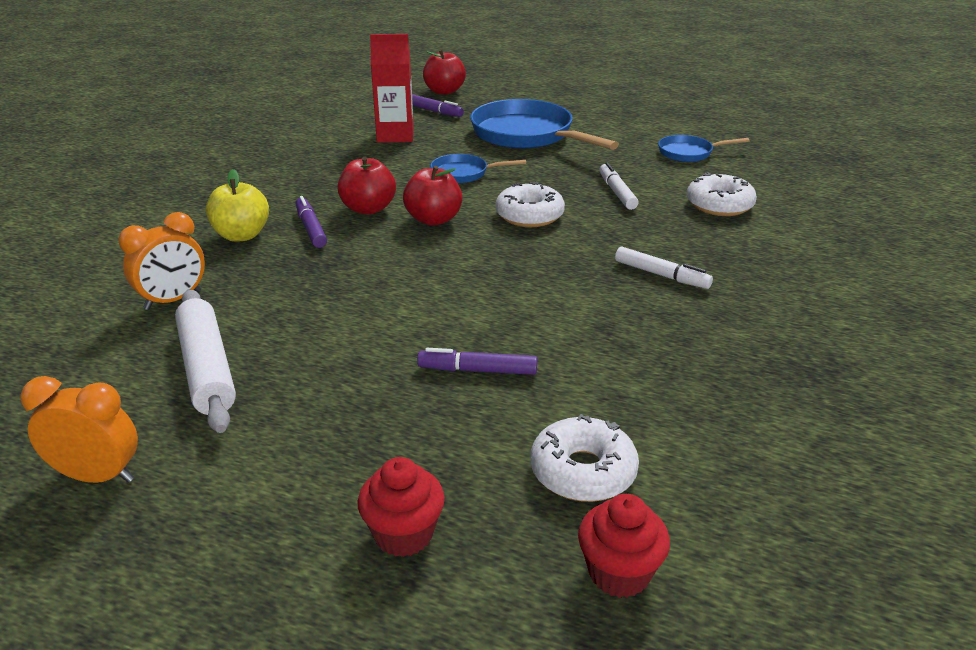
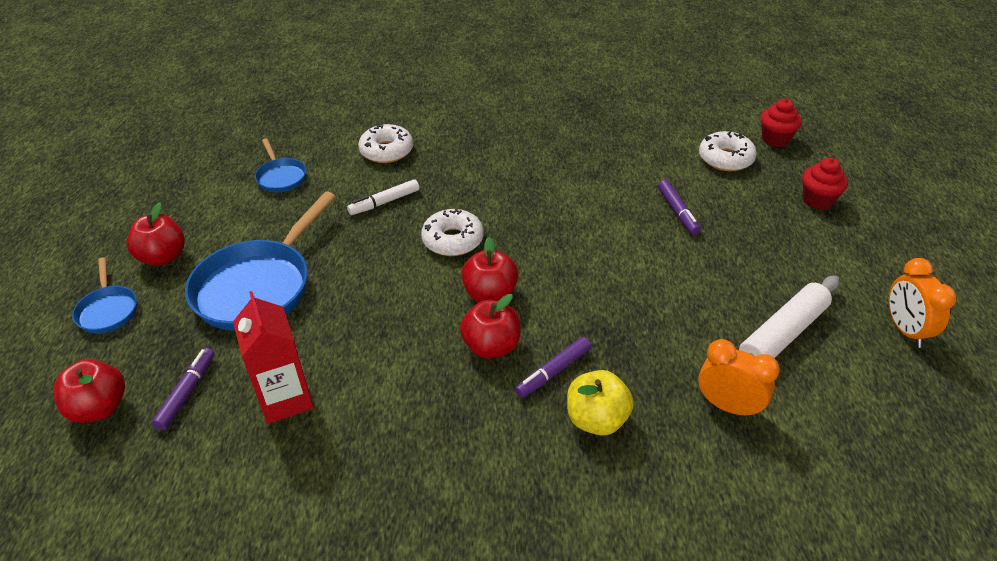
camera: 110 degrees left, 10 degrees up
blue pan [430,154,526,183] -> blue pan moved to [72,257,137,333]
white marker [615,247,713,289] -> none
none -> red apple [126,202,185,266]

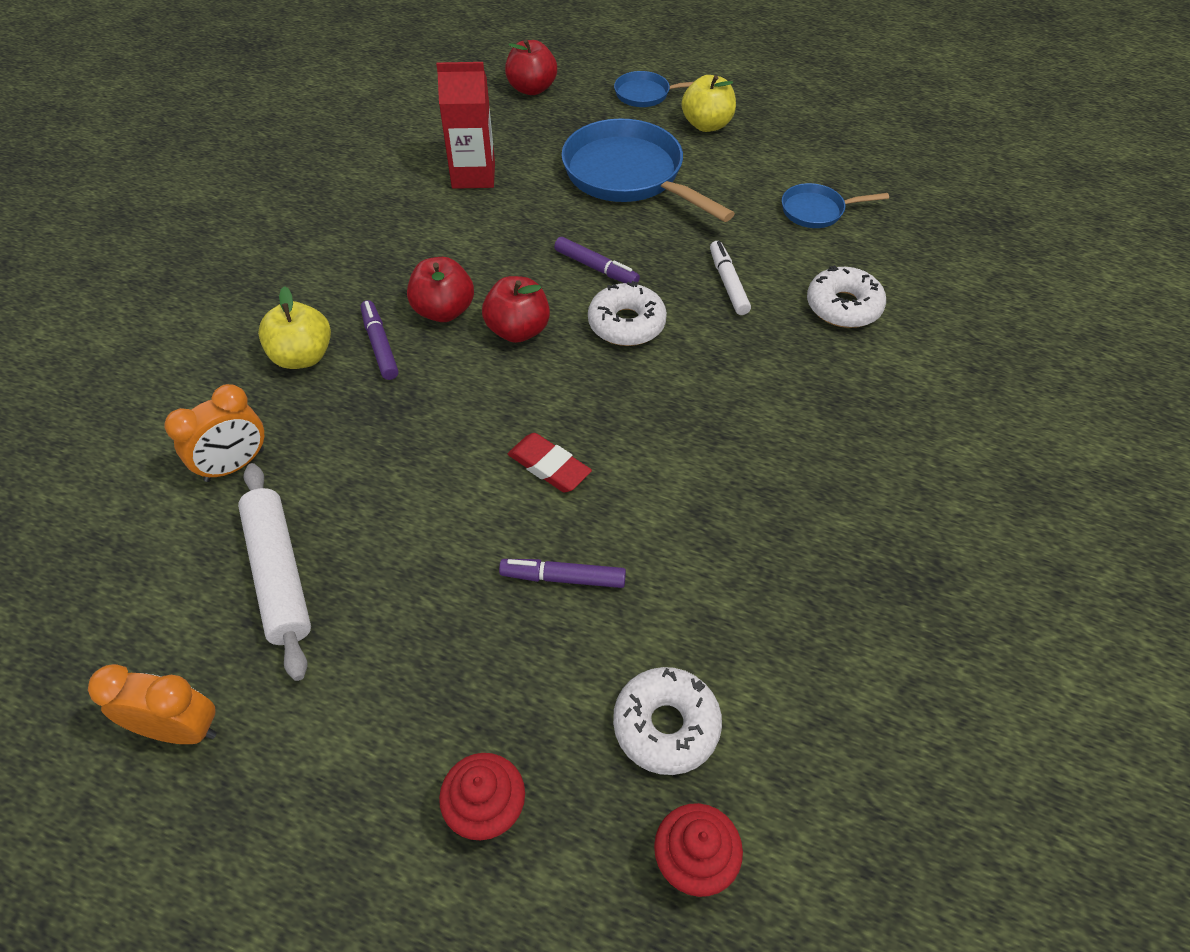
camera: 110 degrees right, 10 degrees up
red apple [126,202,185,266] -> yellow apple [682,75,736,132]
purple marker [152,348,214,430] -> purple marker moved to [554,237,640,283]
none -> red eraser [508,433,592,492]

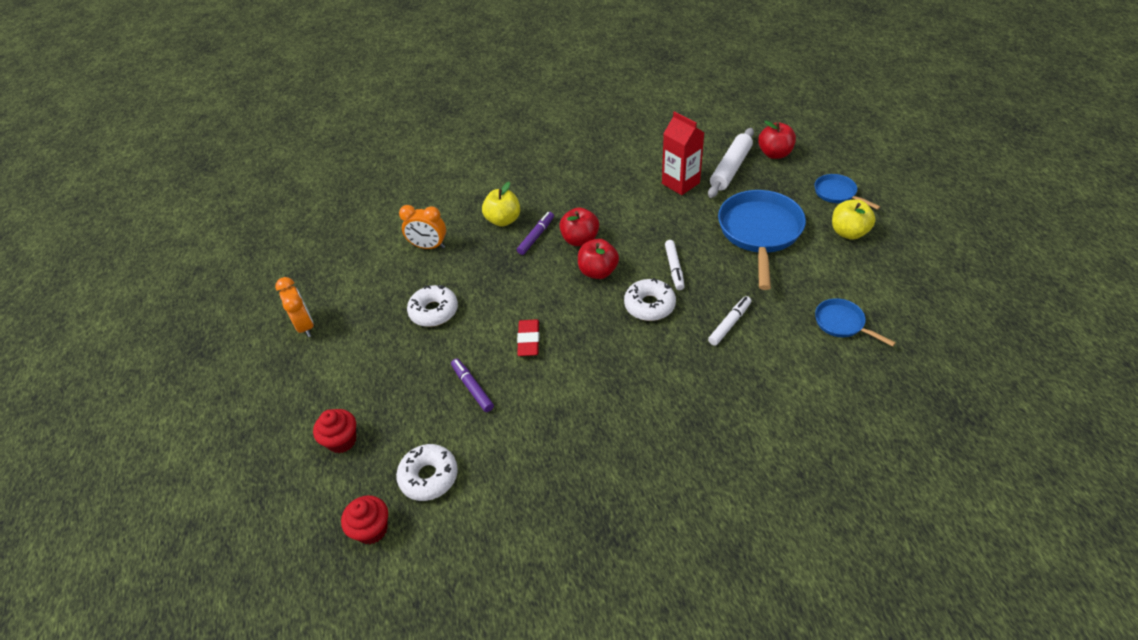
camera: 55 degrees right, 5 degrees down
white rolling pin [238,463,311,681] -> white rolling pin moved to [708,128,754,198]
purple marker [554,237,640,283] -> white marker [665,240,685,290]
white donut [807,265,886,328] -> white donut moved to [407,285,458,327]

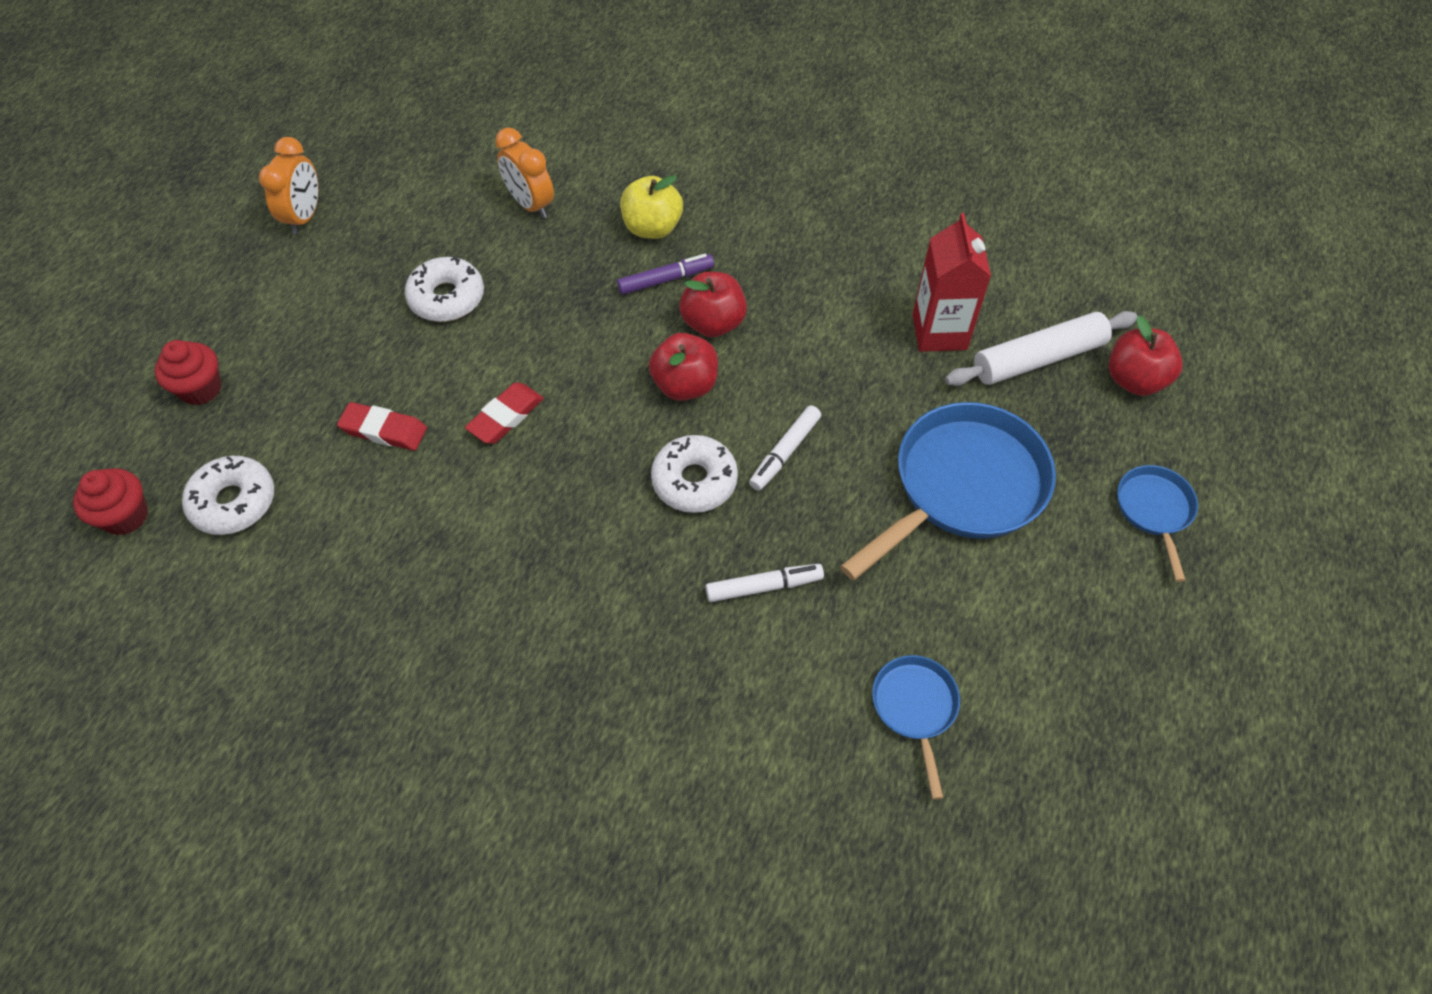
camera: 35 degrees right, 10 degrees up
purple marker [451,358,494,412] -> red eraser [337,402,427,451]
yellow apple [832,199,876,239] -> none

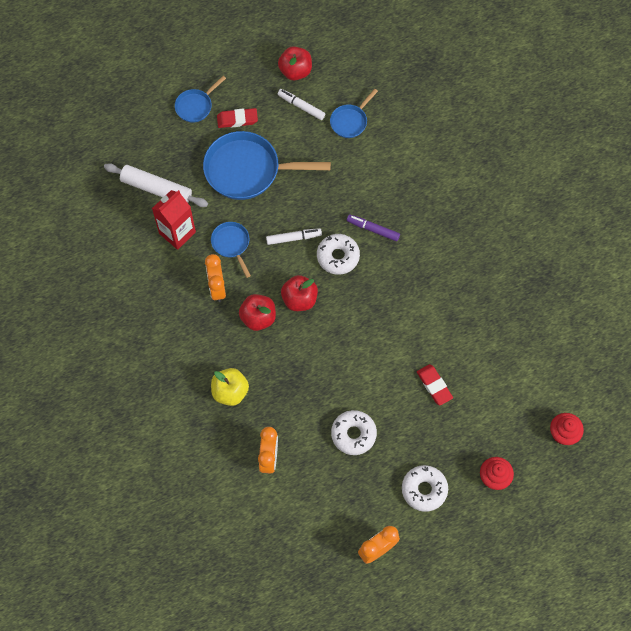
camera: 135 degrees left, 10 degrees up
white donut [182,456,274,535] -> white donut moved to [402,465,448,512]
red eraser [465,383,544,444] -> red eraser moved to [217,108,258,128]
purple marker [617,254,714,295] -> purple marker moved to [347,214,400,241]
white marker [706,564,824,602] -> white marker moved to [278,89,325,120]
red apple [1108,316,1183,396] -> red apple moved to [278,46,312,80]
none -> orange clock [205,254,226,302]
none -> blue pan [211,222,251,278]

